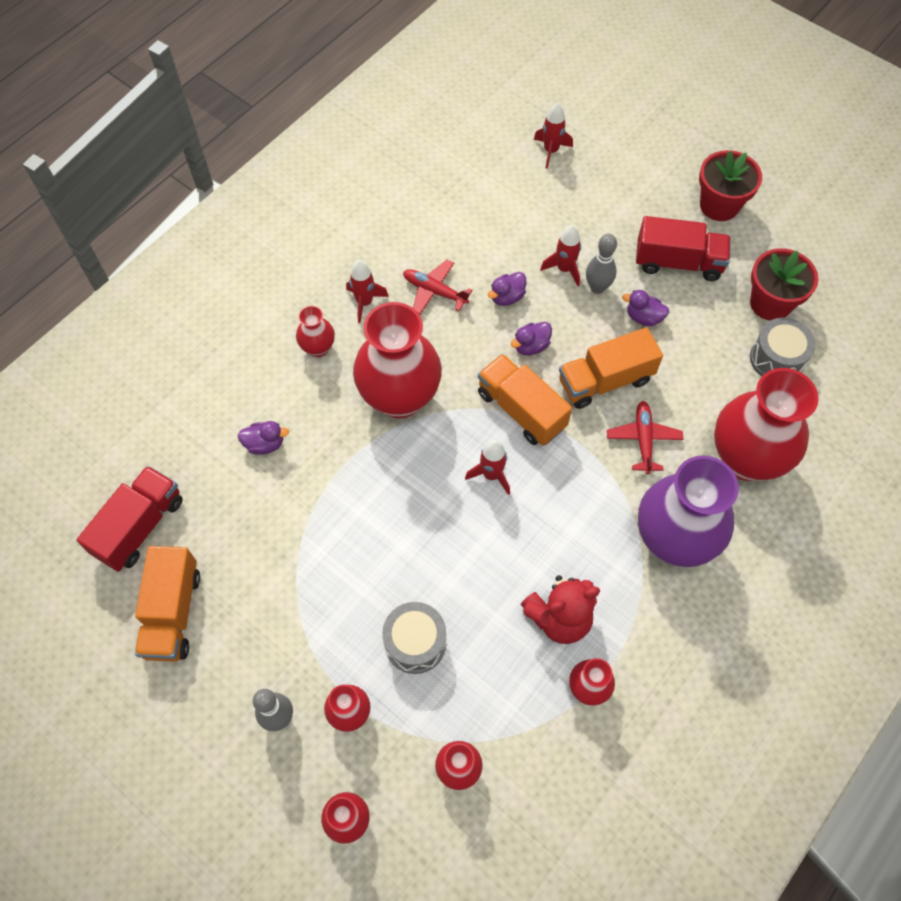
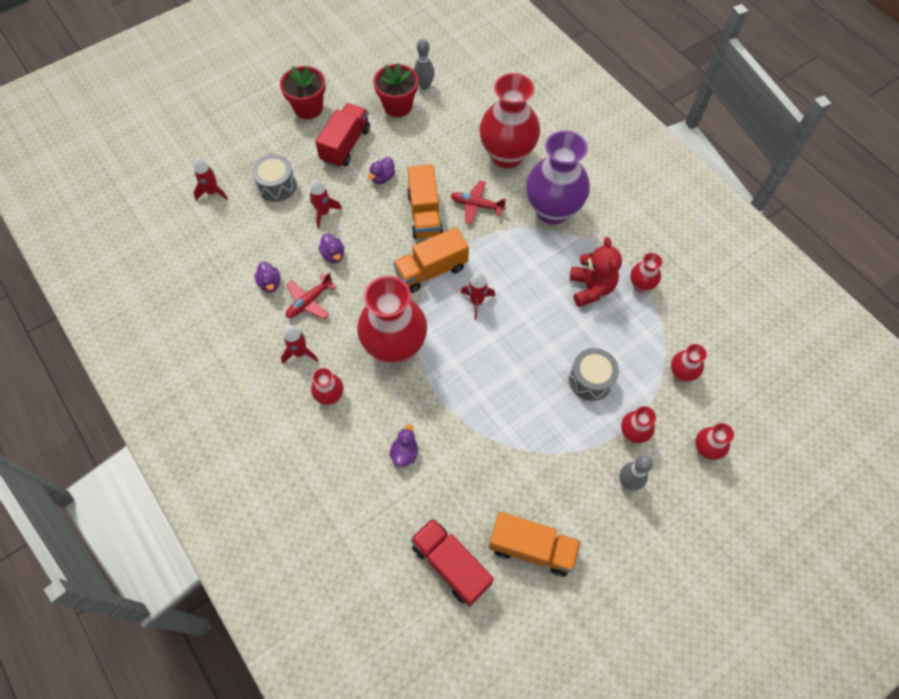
camera: 75 degrees left, 0 degrees up
purple duck [511,322,552,355] -> purple duck moved to [255,262,280,293]
grey bowling pin [586,234,617,294] -> grey bowling pin moved to [414,39,435,90]
grey drum [750,318,816,377] -> grey drum moved to [252,154,297,202]

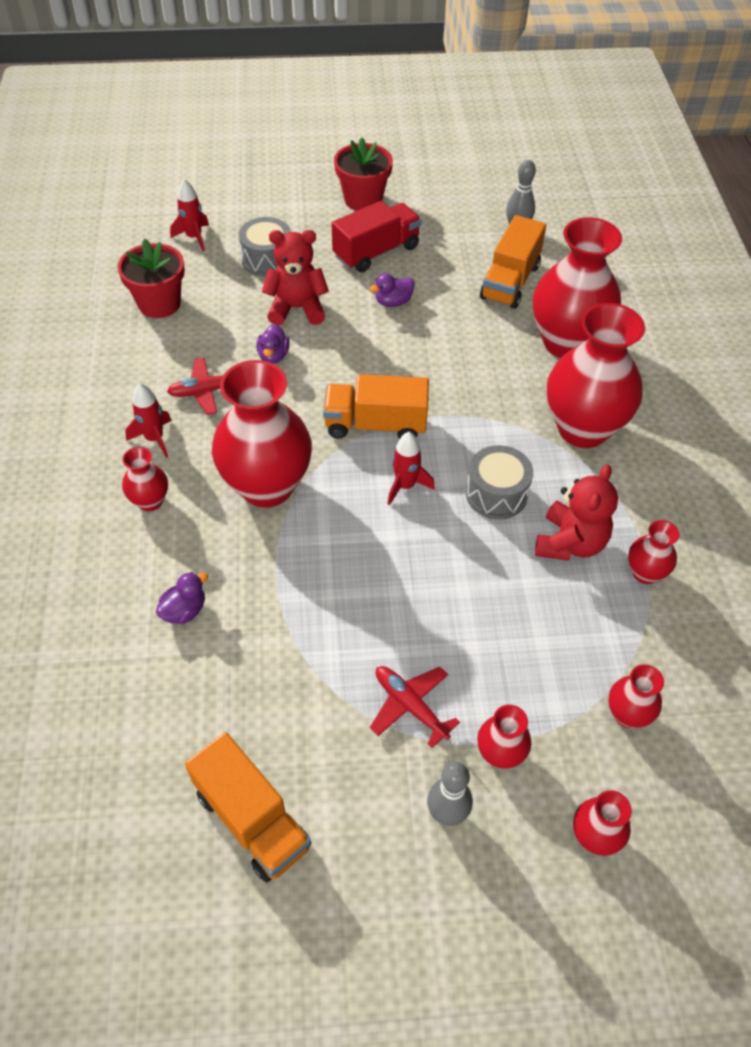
camera: 30 degrees right, 10 degrees down
purple duck [255,262,280,293] -> none
red rocket [309,179,342,228] -> red teddy bear [262,230,329,325]
red flower pot [373,63,418,117] -> red flower pot moved to [117,239,185,318]
orange truck [407,164,443,239] -> orange truck moved to [480,215,546,309]
red truck [410,518,494,607] -> none
red plane [450,181,506,224] -> red plane moved to [370,666,460,748]
purple vase [526,131,590,225] -> red vase [547,303,645,448]
grey drum [569,348,619,401] -> grey drum moved to [466,445,533,519]

